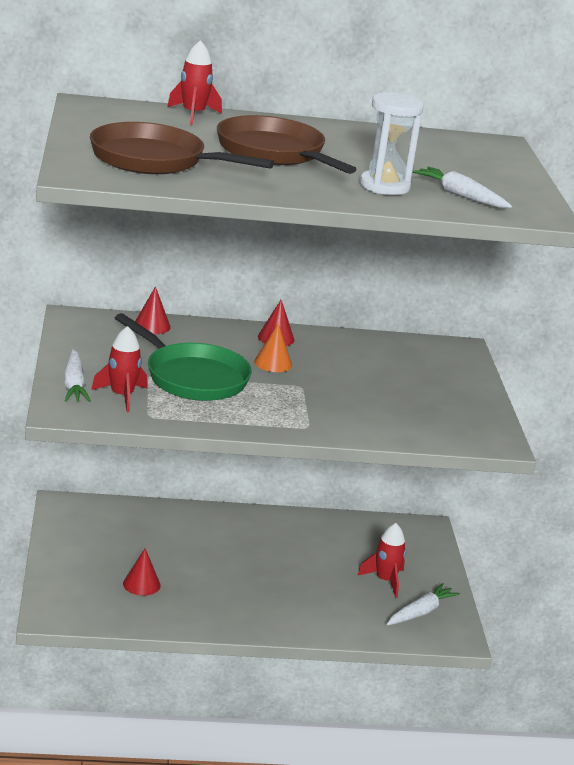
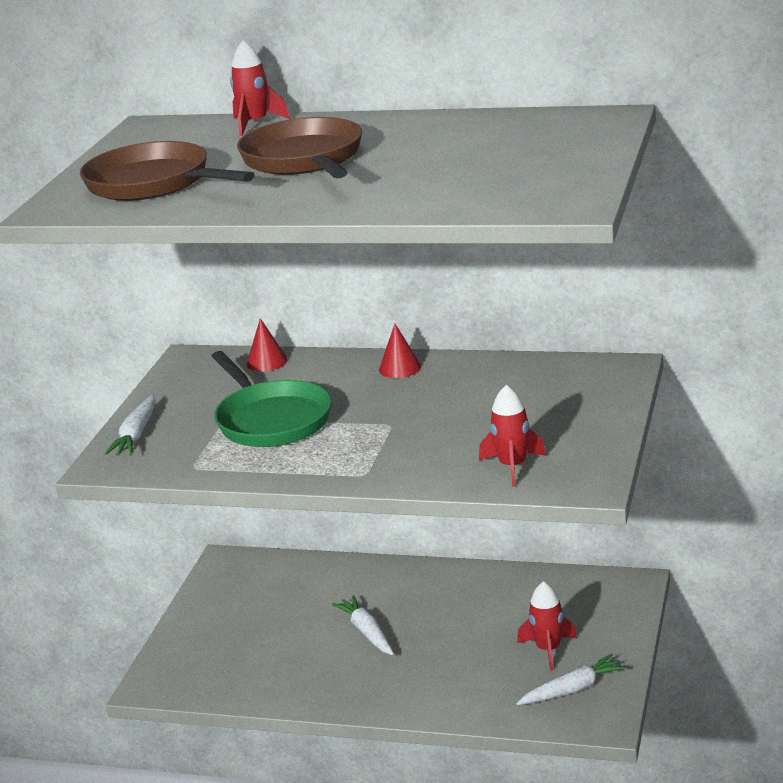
camera: 25 degrees right, 0 degrees up
red rocket [91,326,147,412] -> red rocket moved to [479,385,546,487]
red cone [123,548,161,596] -> none
orange cone [254,323,292,372] -> none
white hourglass [360,92,424,195] -> none
white carrot [412,167,512,208] -> white carrot moved to [332,595,394,655]

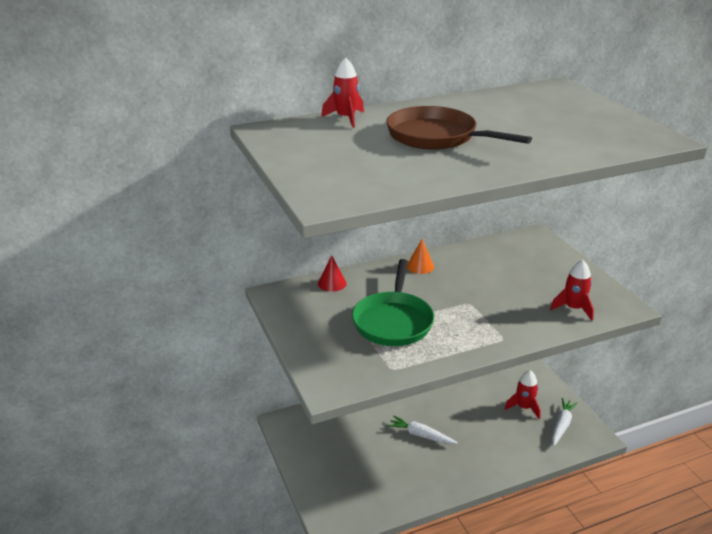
camera: 40 degrees left, 5 degrees up
brown pan [80,141,255,201] -> none
white carrot [105,395,156,455] -> none
green pan [211,351,332,447] -> green pan turned 75 degrees clockwise [352,259,434,346]
red cone [379,324,421,378] -> orange cone [407,239,434,274]

